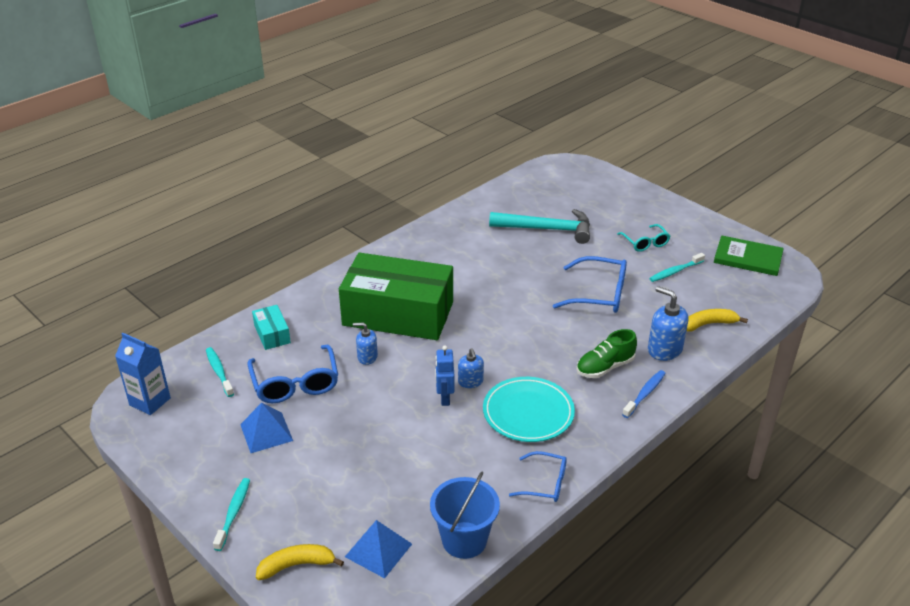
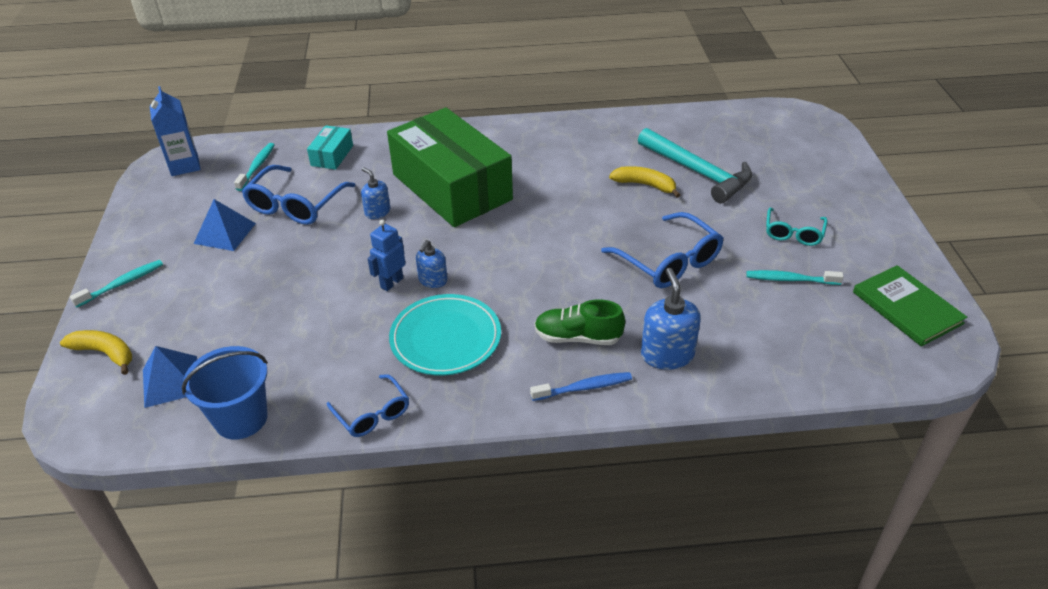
camera: 40 degrees right, 5 degrees up
yellow banana [687,309,748,332] -> yellow banana moved to [609,166,680,198]

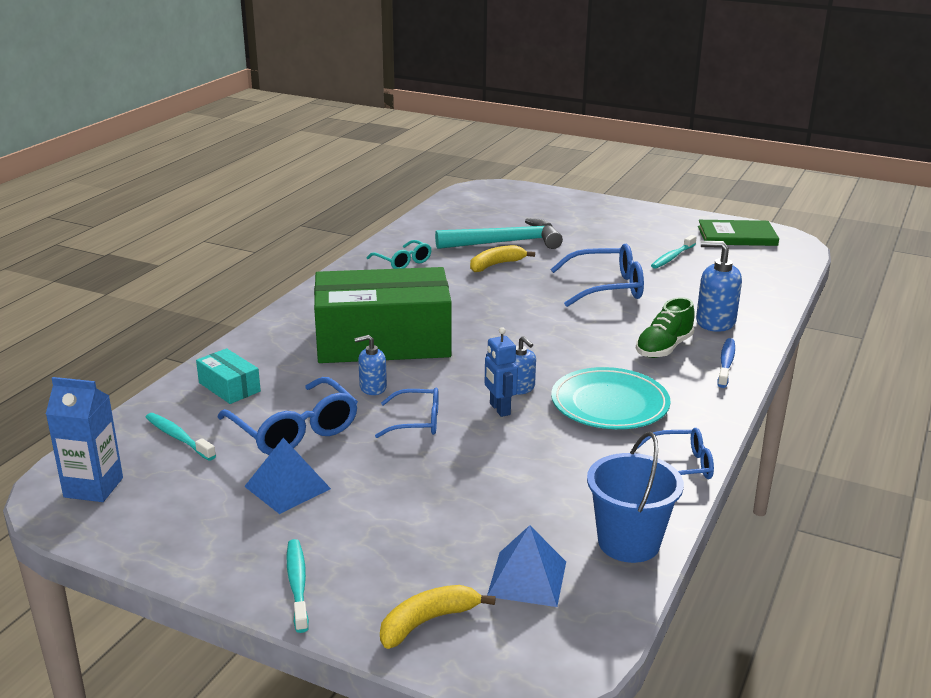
camera: 60 degrees left, 15 degrees down
turquoise glasses [766,208,828,246] -> turquoise glasses moved to [367,240,431,269]
none -> blue glasses [375,387,439,438]

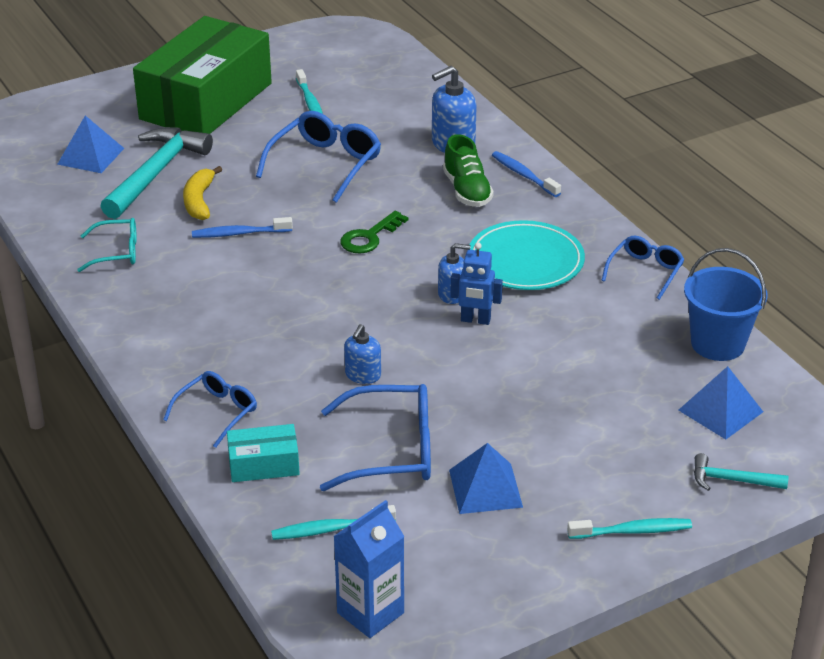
camera: 55 degrees left, 10 degrees up
turquoise toothbrush [287,539,309,633] -> turquoise toothbrush turned 150 degrees clockwise [567,518,692,539]
green box [314,267,452,363] -> green box moved to [133,16,272,134]
blue glasses [375,387,439,438] -> blue glasses moved to [163,371,257,448]
yellow banana [380,585,496,649] -> turquoise hammer [694,453,789,491]
green book [698,220,779,246] -> none
none -> blue pyramid [57,115,124,173]
none -> blue toothbrush [192,217,293,238]
none -> green key [340,211,408,254]

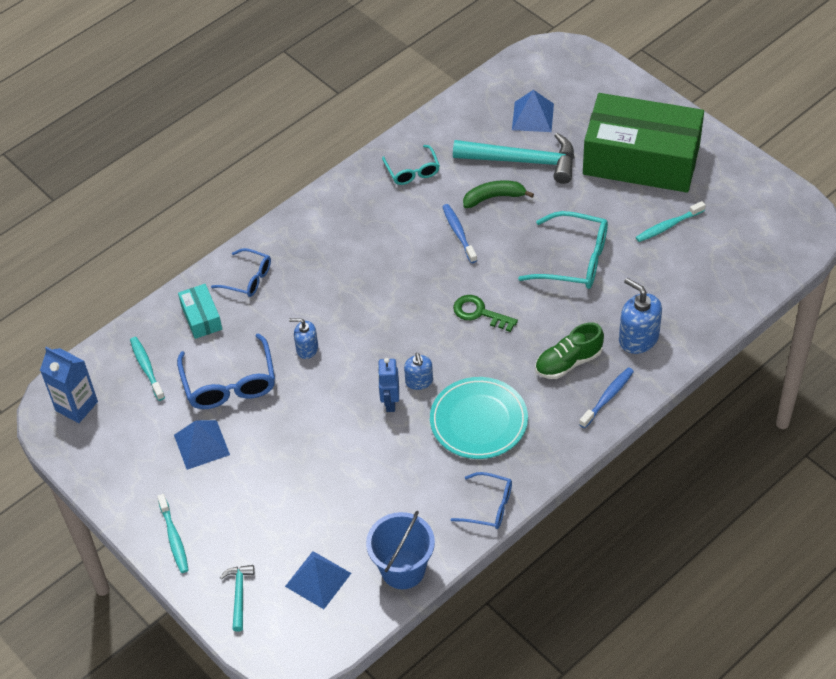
camera: 80 degrees right, 15 degrees up
yellow banana [183,166,222,220] -> green banana [463,180,534,208]
blue glasses [256,111,381,203] -> turquoise glasses [518,211,608,289]

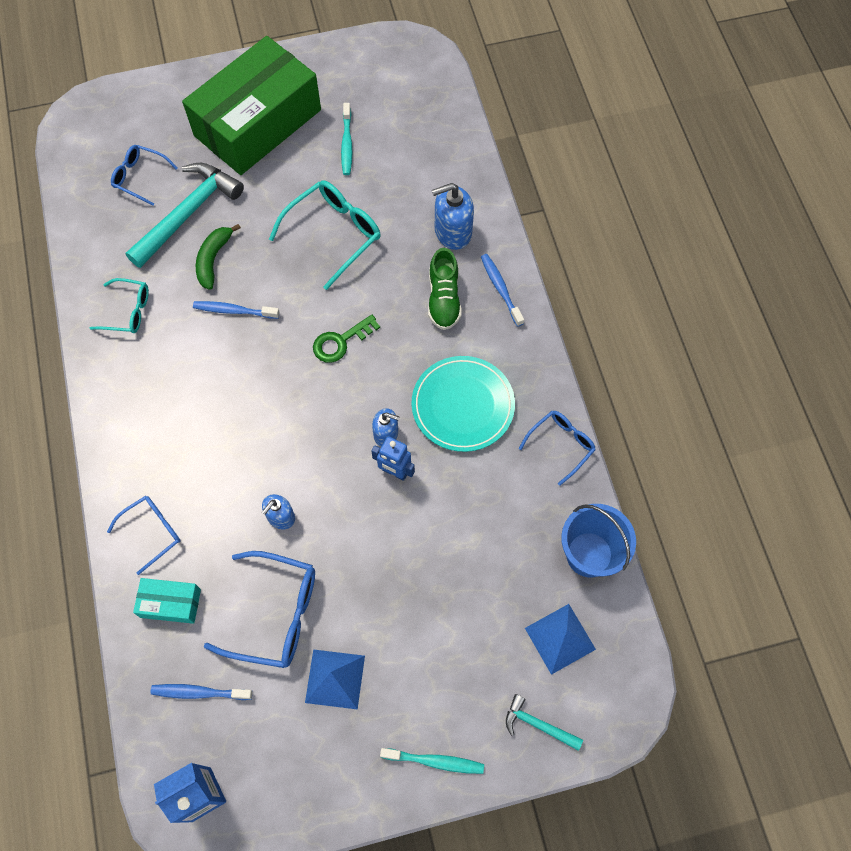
camera: 65 degrees left, 15 degrees up
turquoise toothbrush [130,337,165,401] -> blue toothbrush [150,684,252,700]
blue pyramid [512,90,554,132] -> blue glasses [111,145,177,206]

